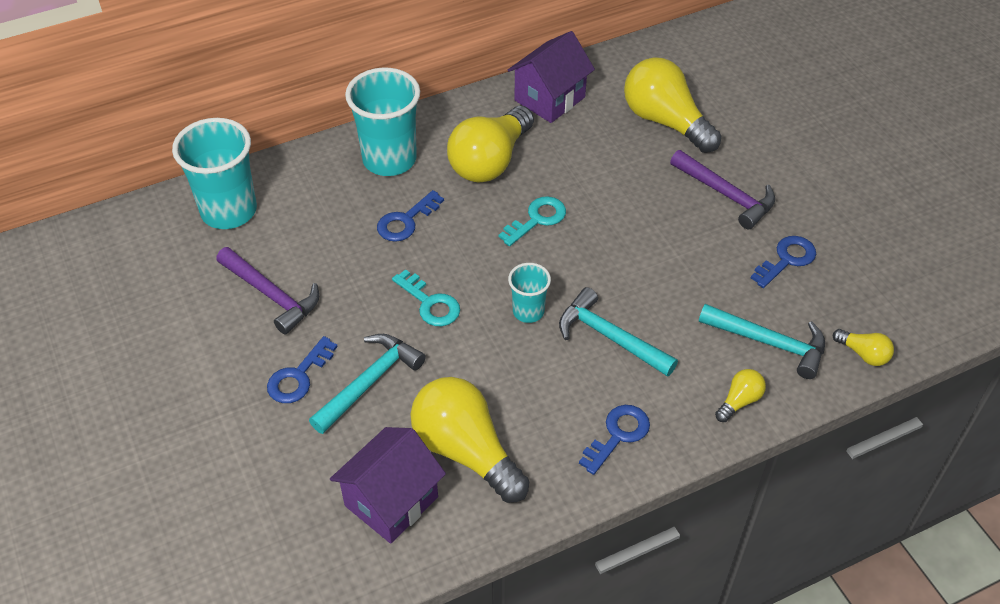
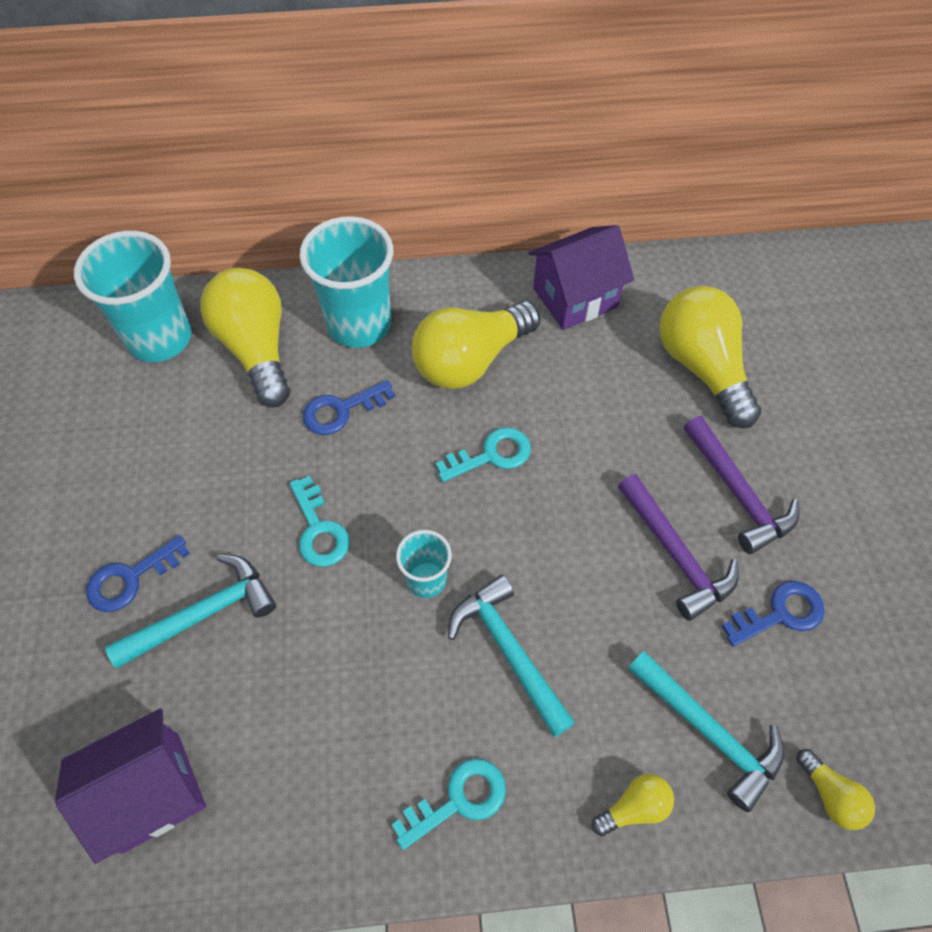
camera: 20 degrees right, 10 degrees up
purple hammer [216,247,319,335] -> purple hammer moved to [618,474,739,621]
yellow light bulb [411,377,529,503] -> yellow light bulb moved to [200,268,290,408]
blue key [579,405,650,475] -> turquoise key [392,758,506,850]

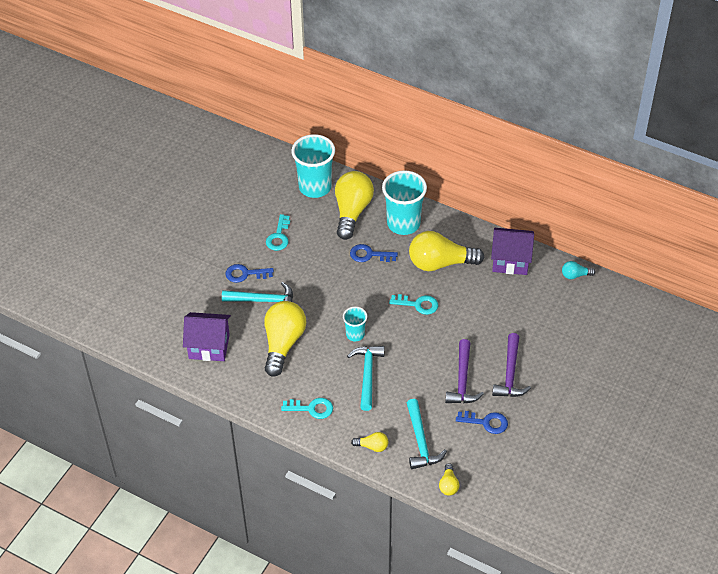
camera: 35 degrees right, 10 degrees down
turquoise key [289,476,350,567] -> turquoise key moved to [266,214,290,251]
yellow light bulb [660,286,761,428] -> yellow light bulb moved to [264,301,306,377]
none -> turquoise light bulb [562,261,595,279]

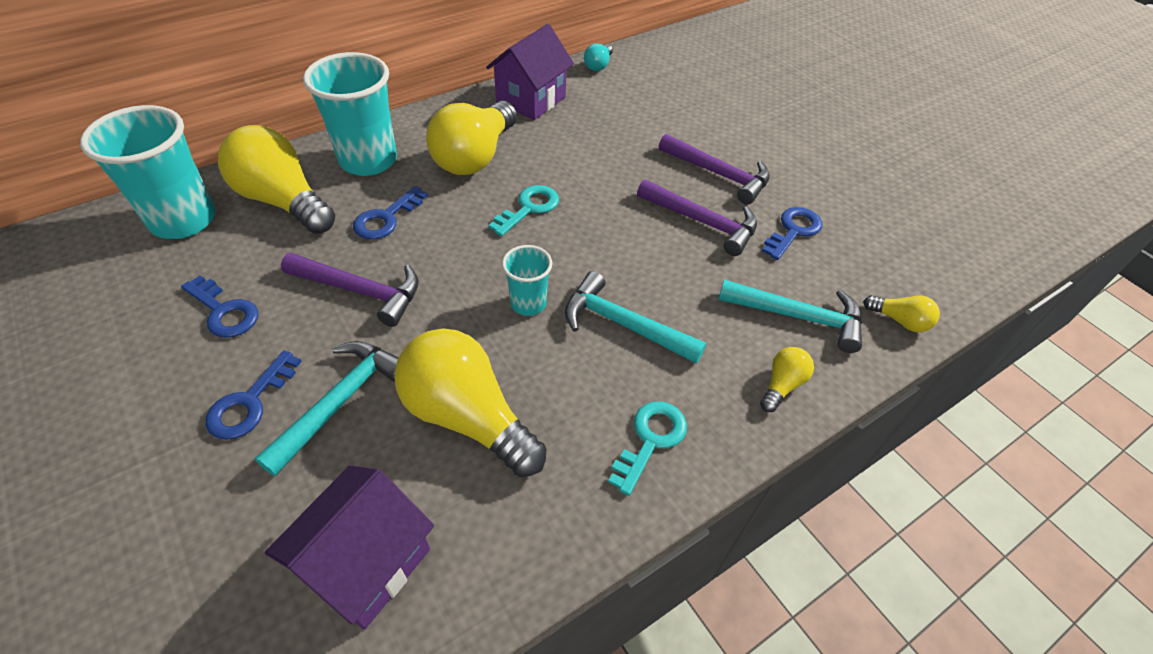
camera: 65 degrees left, 0 degrees up
turquoise key [266,214,290,251] -> blue key [181,275,258,338]
none -> purple hammer [281,253,419,327]

